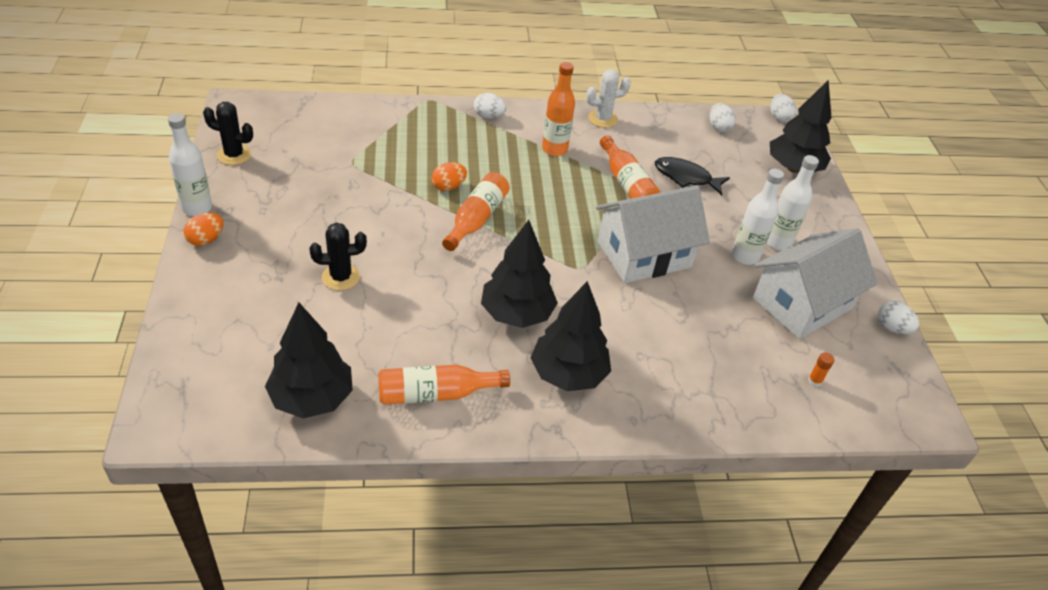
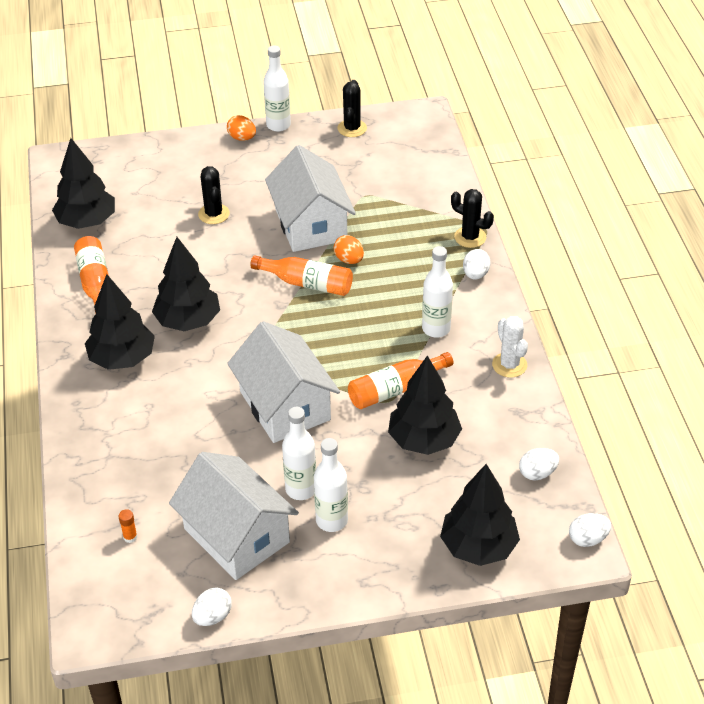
camera: 90 degrees right, 0 degrees up
orange bottle [542,62,575,156] -> white bottle [422,246,453,338]
black fish [655,157,730,195] -> black tree [388,356,462,455]
none -> white house [265,145,356,252]
none -> black cactus [451,189,494,248]

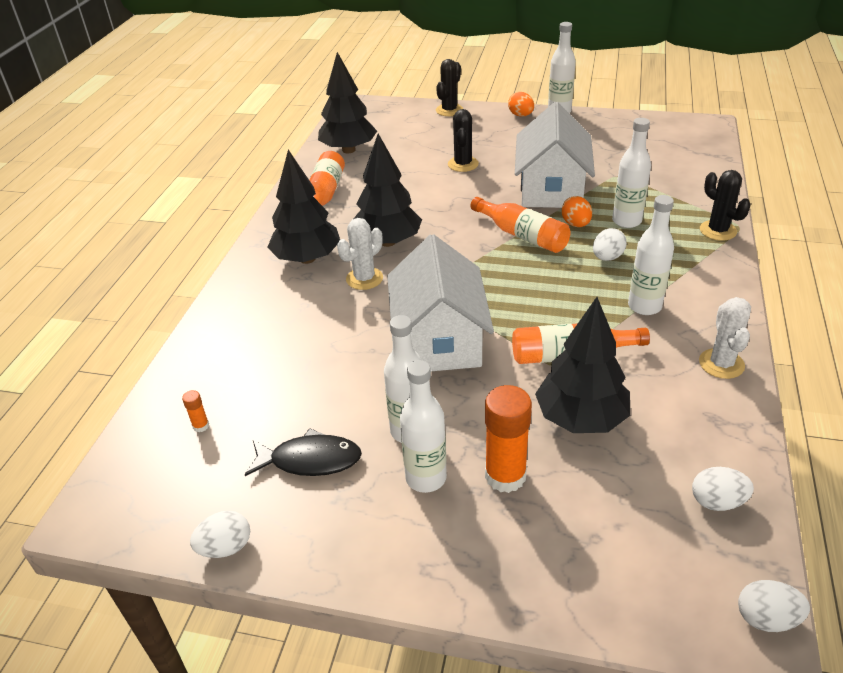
camera: 25 degrees right, 5 degrees down
white house [169,452,299,580] -> black fish [245,428,362,476]
black cactus [338,80,367,137] -> black cactus moved to [436,59,463,116]
black tree [440,464,520,566] -> none
white egg [463,249,491,280] -> white egg moved to [593,228,627,261]
none -> white cactus [337,218,383,290]
none -> orange glue stick [485,385,532,493]
none -> white bottle [612,118,651,228]

